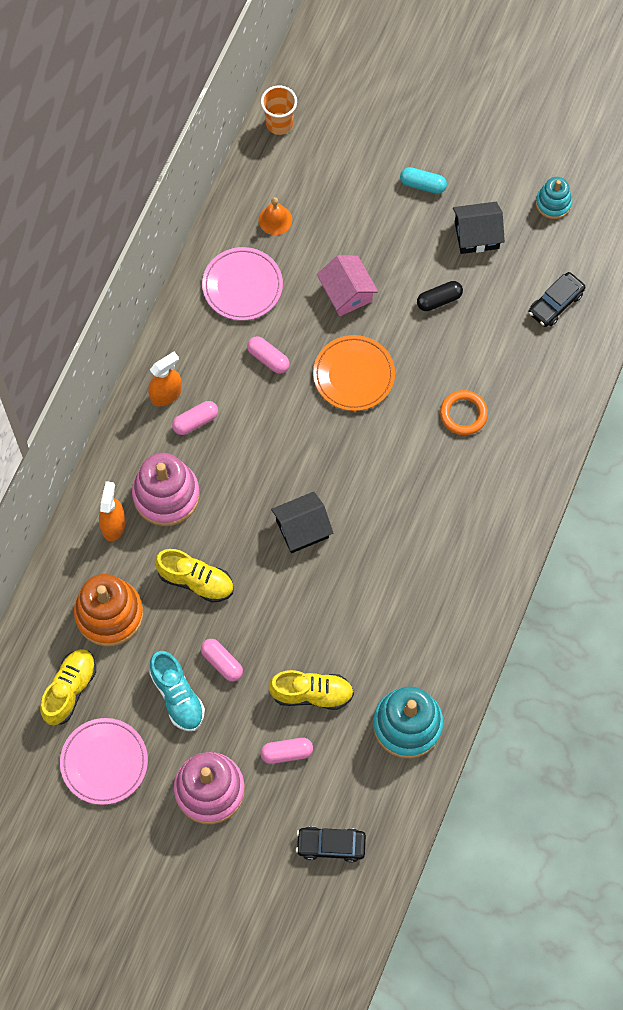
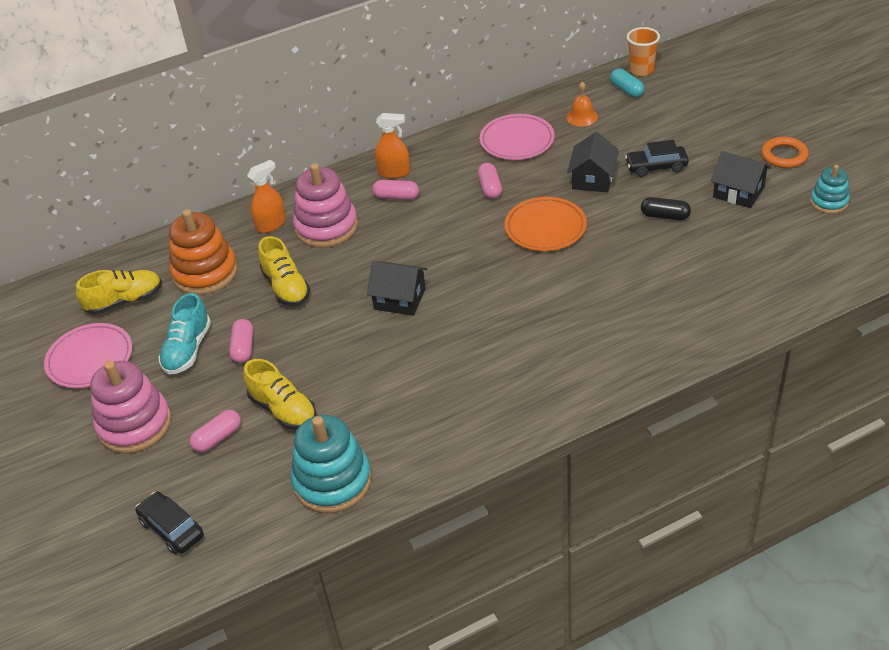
camera: 45 degrees right, 25 degrees down
pink capsule [261,738,313,764] -> pink capsule turned 75 degrees counterclockwise [190,410,241,453]
pink house [317,255,378,316] -> black house [567,132,619,192]
turquoise capsule [400,167,447,194] -> turquoise capsule moved to [610,68,644,98]
orange ring [440,390,488,435] -> orange ring moved to [761,137,809,168]
black car [529,272,585,327] -> black car moved to [625,140,689,177]

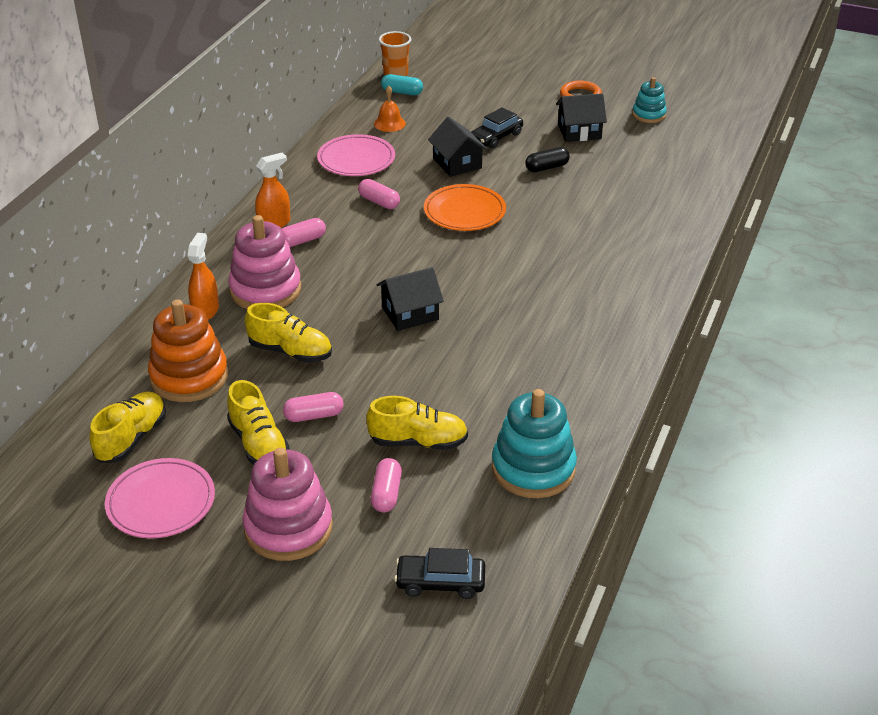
camera: 45 degrees left, 5 degrees down
turquoise shoe [159,293,211,375] -> yellow shoe [227,380,290,464]
pink capsule [230,319,253,363] -> pink capsule turned 60 degrees counterclockwise [283,392,344,422]

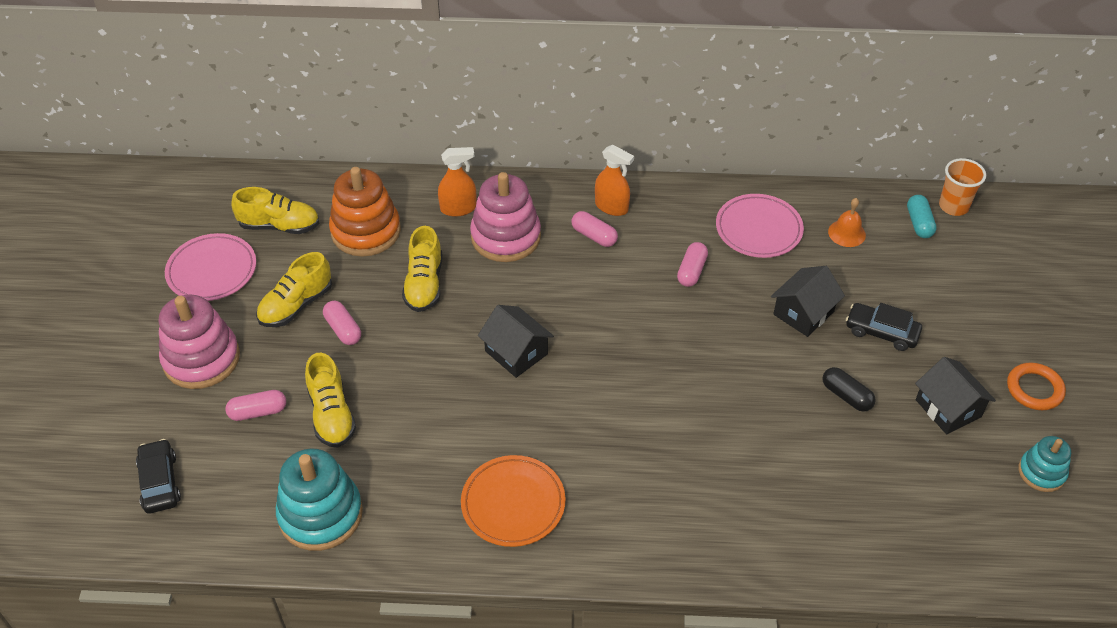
camera: 70 degrees right, 10 degrees up
orange plate [424,184,506,231] -> orange plate moved to [461,455,566,547]

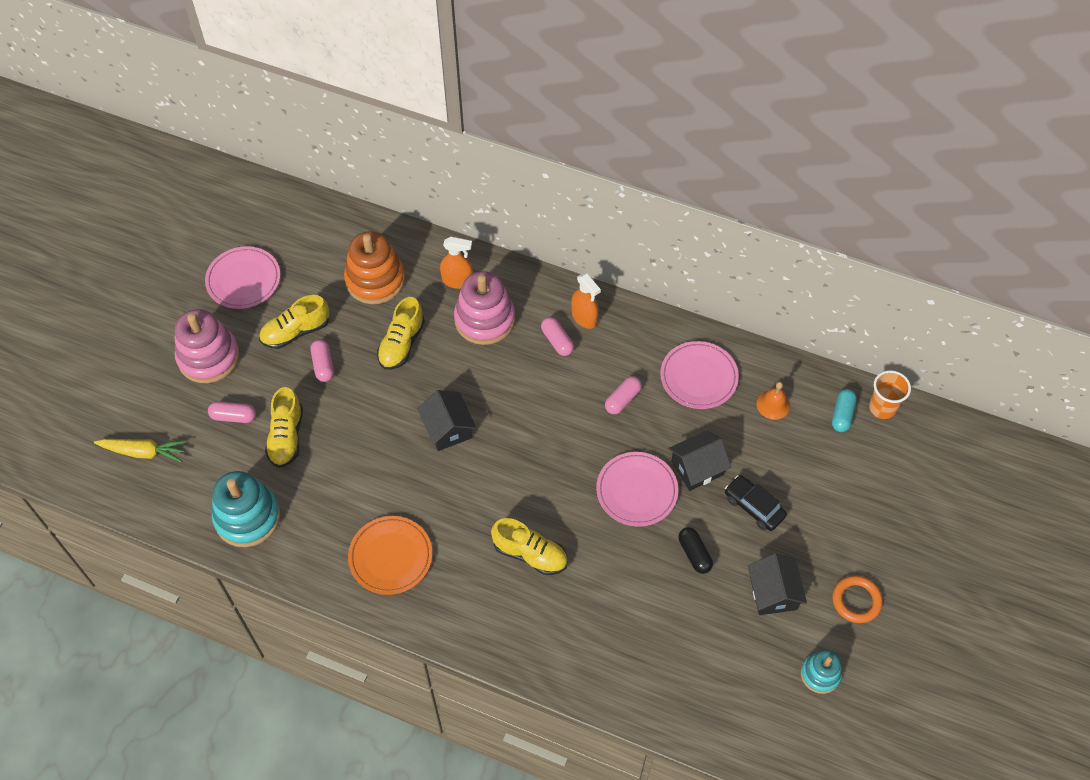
camera: 20 degrees right, 10 degrees up
black car [136,439,181,513] -> yellow carrot [94,439,187,462]
yellow shoe [232,187,319,234] -> yellow shoe moved to [491,518,568,575]
none -> pink plate [596,452,678,527]

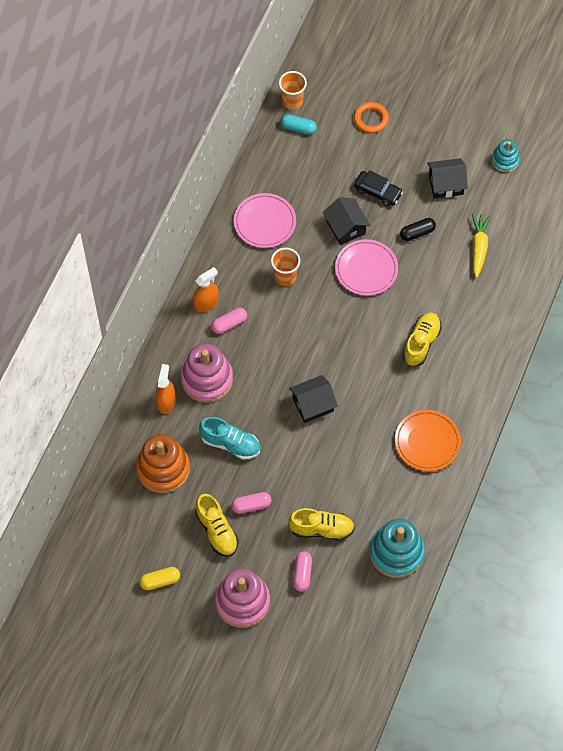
camera: 90 degrees left, 5 degrees up
yellow carrot [94,439,187,462] -> yellow carrot moved to [472,213,491,278]
pink plate [205,246,280,309] -> yellow capsule [140,567,180,590]
yellow shoe [377,297,425,370] -> turquoise shoe [199,417,260,460]
pink capsule [605,376,642,414] -> orange cup [271,248,300,286]
black car [725,475,787,531] -> black car turned 105 degrees counterclockwise [354,170,403,207]
orange bell [756,382,790,420] -> none
orange ring [832,575,883,623] -> orange ring moved to [354,102,389,133]

